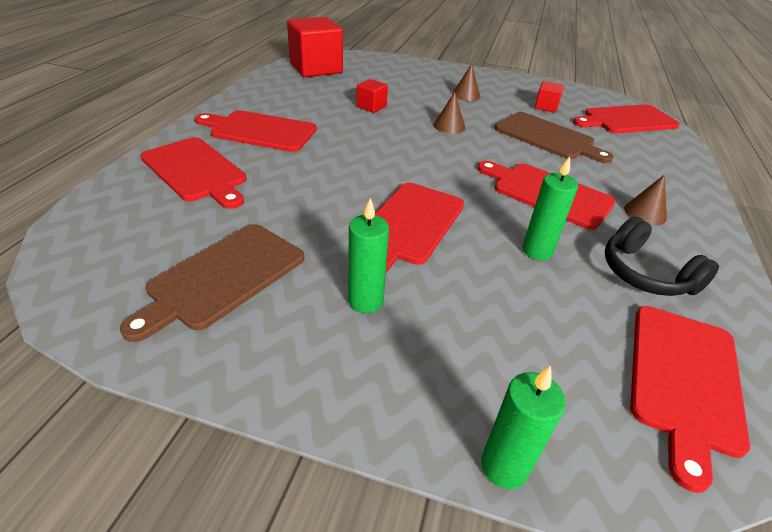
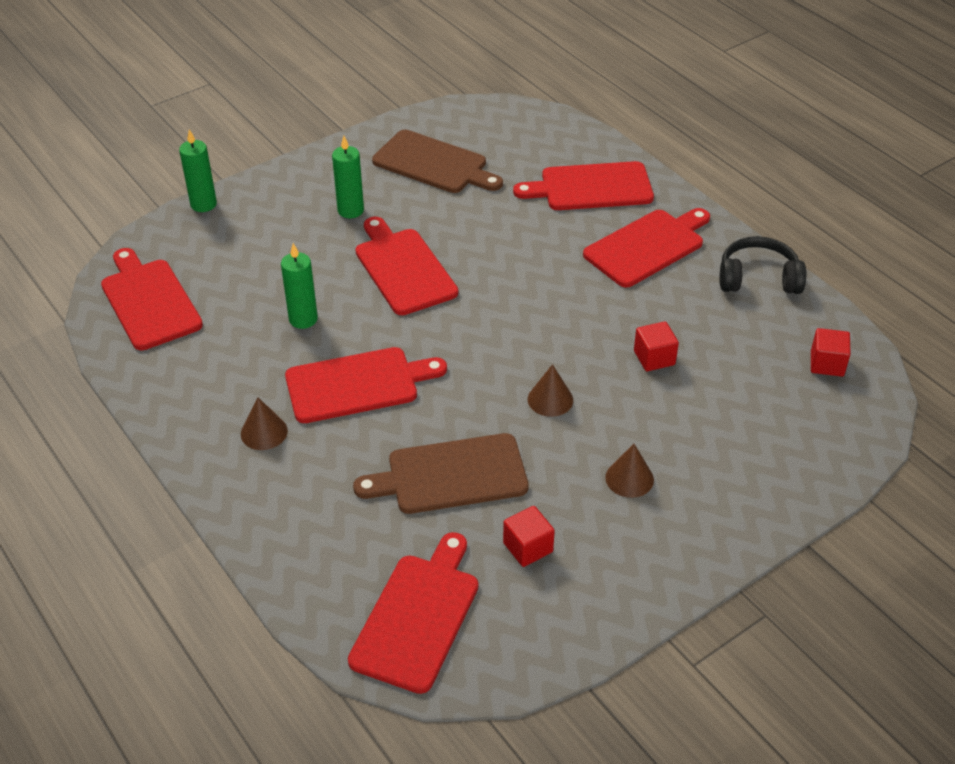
camera: 130 degrees right, 5 degrees up
brown cutting board [120,224,304,342] -> brown cutting board turned 135 degrees clockwise [372,130,503,193]
red cube [287,17,343,77] -> red cube [811,328,851,377], size x0.47
black headphones [605,217,719,296] -> black headphones moved to [720,236,806,294]

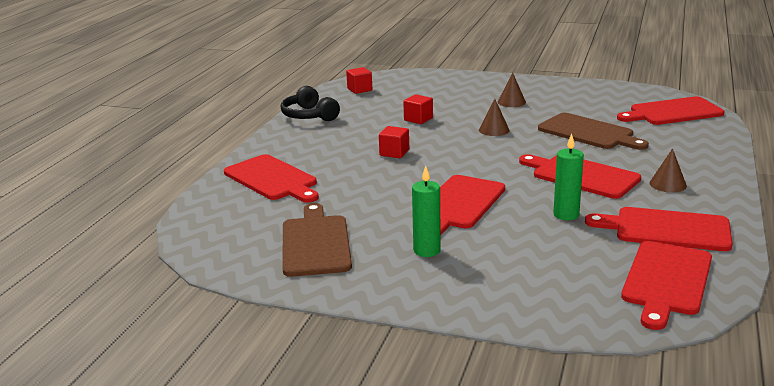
camera: 125 degrees left, 20 degrees down
green candle [179,129,217,212] -> none
red cube [503,506,555,567] -> red cube moved to [379,126,409,158]
red cutting board [583,208,710,287] -> red cutting board moved to [585,207,733,251]

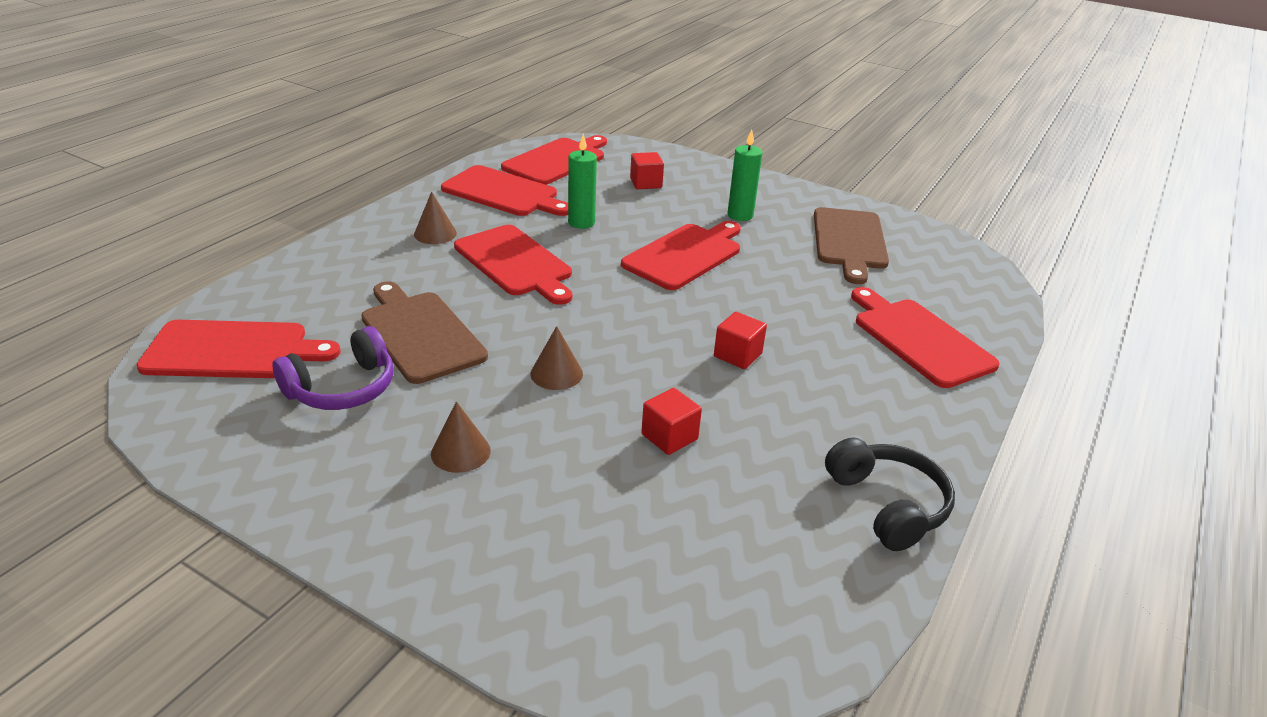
camera: 170 degrees left, 10 degrees up
red cube [346,67,372,94] -> red cube moved to [630,152,664,189]
none -> purple headphones [273,326,394,410]

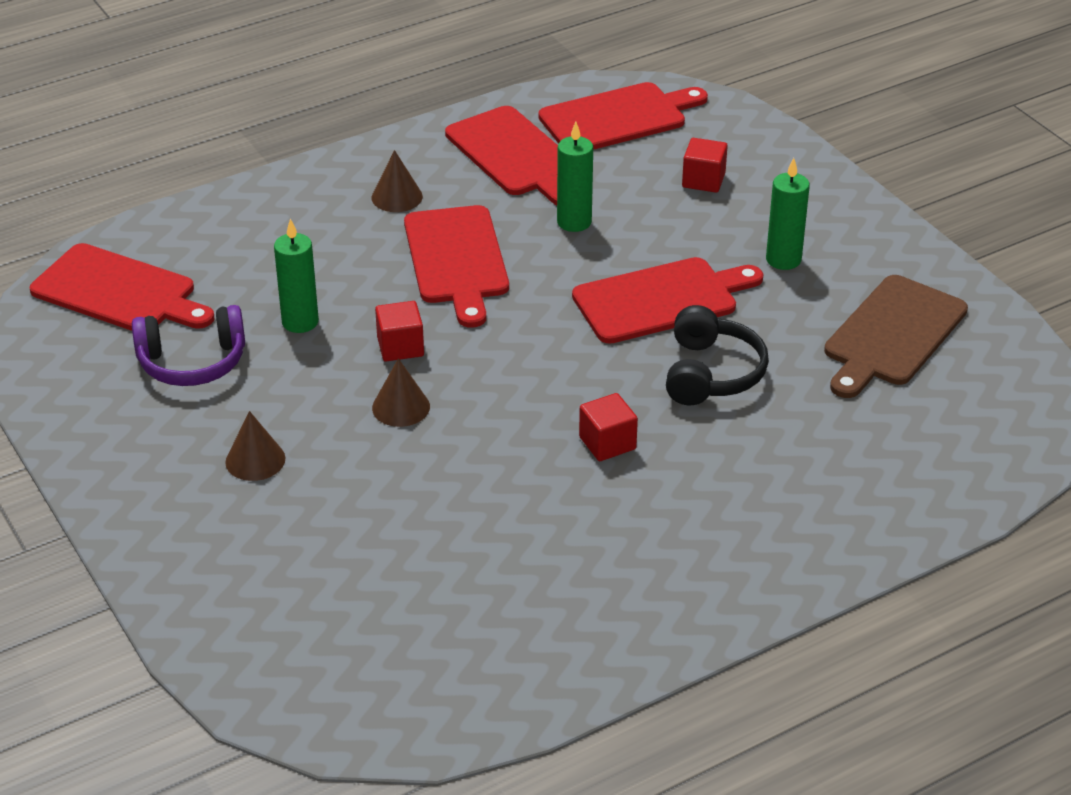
camera: 30 degrees right, 5 degrees up
brown cutting board [362,282,488,384] -> green candle [274,219,319,333]
red cube [641,388,702,455] -> red cube moved to [375,301,424,361]
black headphones [825,437,955,551] -> black headphones moved to [666,305,769,405]
red cutting board [851,287,1000,388] -> none

